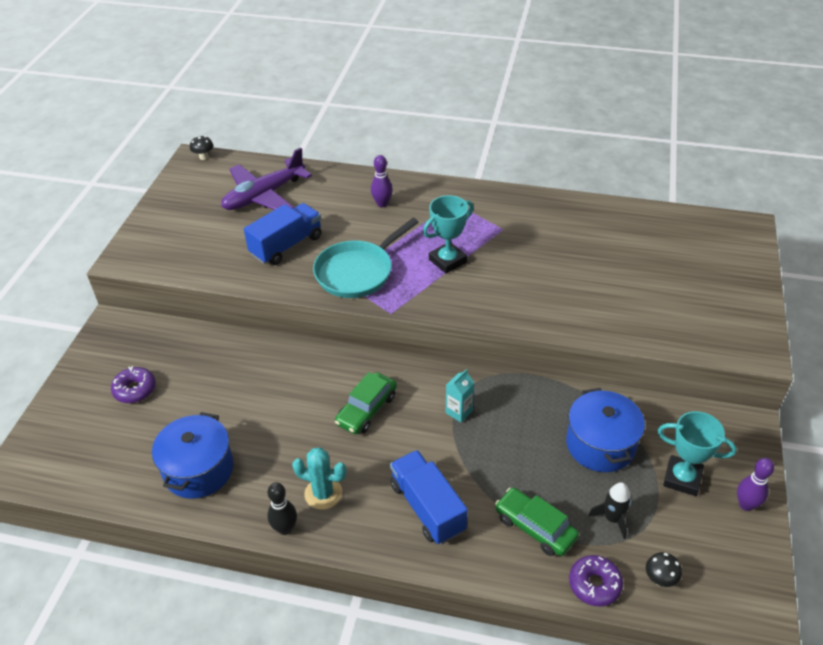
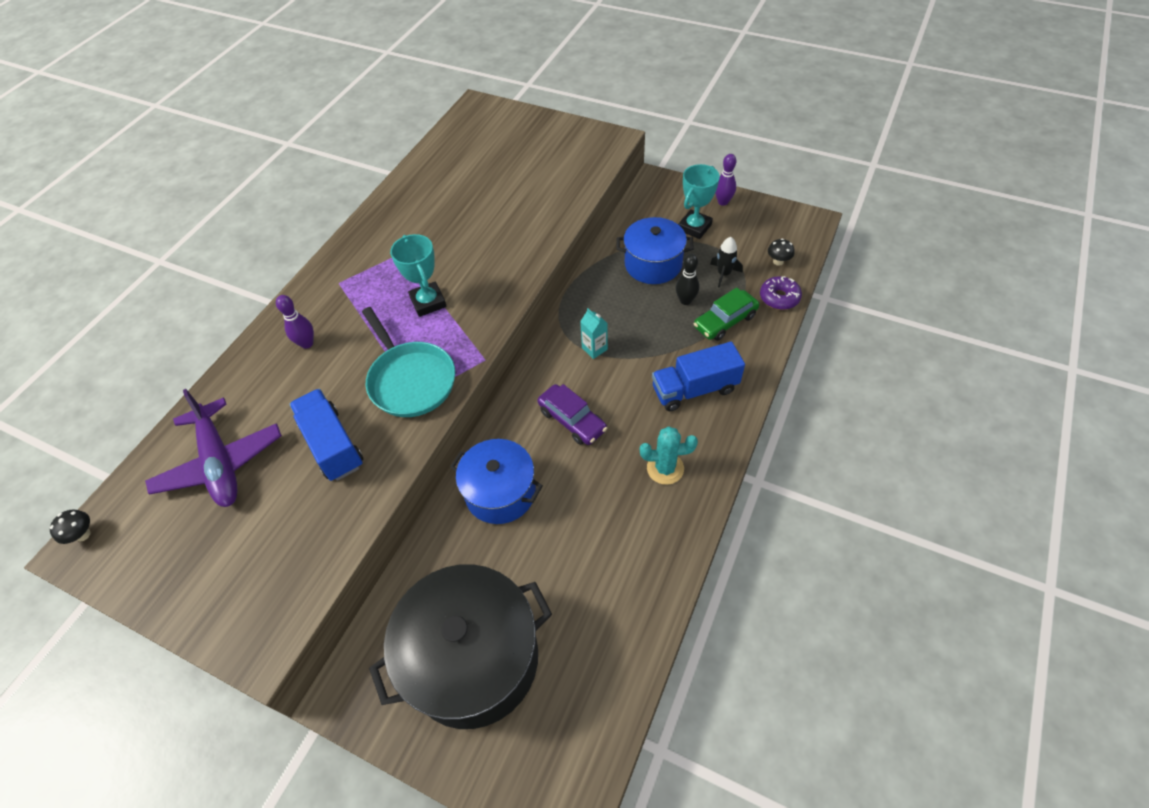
camera: 75 degrees left, 10 degrees up
purple donut [111,366,156,403] -> black pot [369,564,552,729]
blue pot [152,412,234,499] -> blue pot moved to [450,439,543,524]
black bowling pin [267,482,297,535] -> black bowling pin moved to [676,254,699,305]
turquoise cactus [292,447,347,510] -> turquoise cactus turned 60 degrees clockwise [640,426,698,485]
green car [335,372,397,434] -> purple car [537,384,607,445]

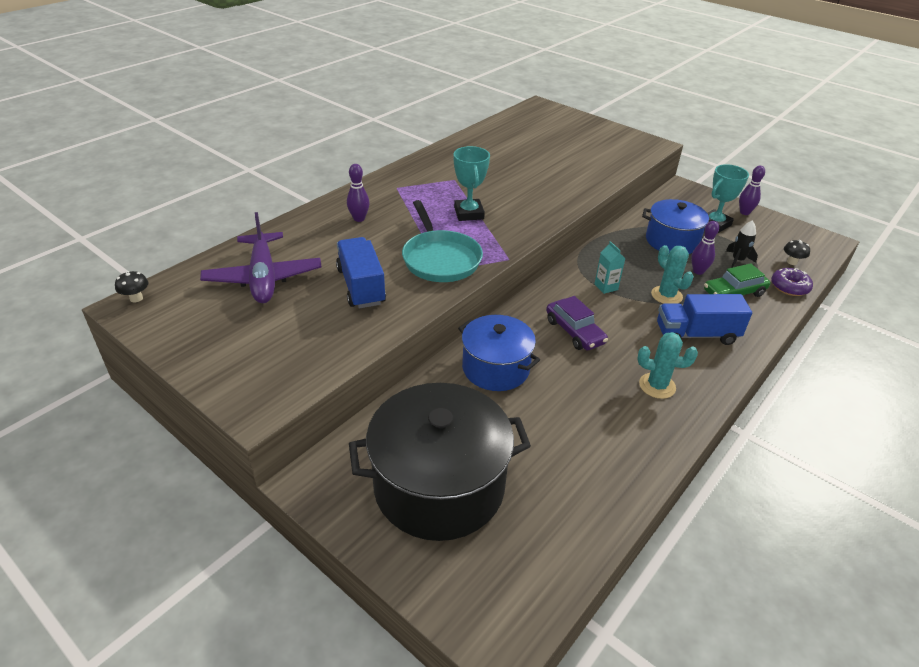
camera: 10 degrees right, 15 degrees down
black bowling pin [676,254,699,305] -> purple bowling pin [691,221,719,275]
none -> turquoise cactus [651,245,694,304]

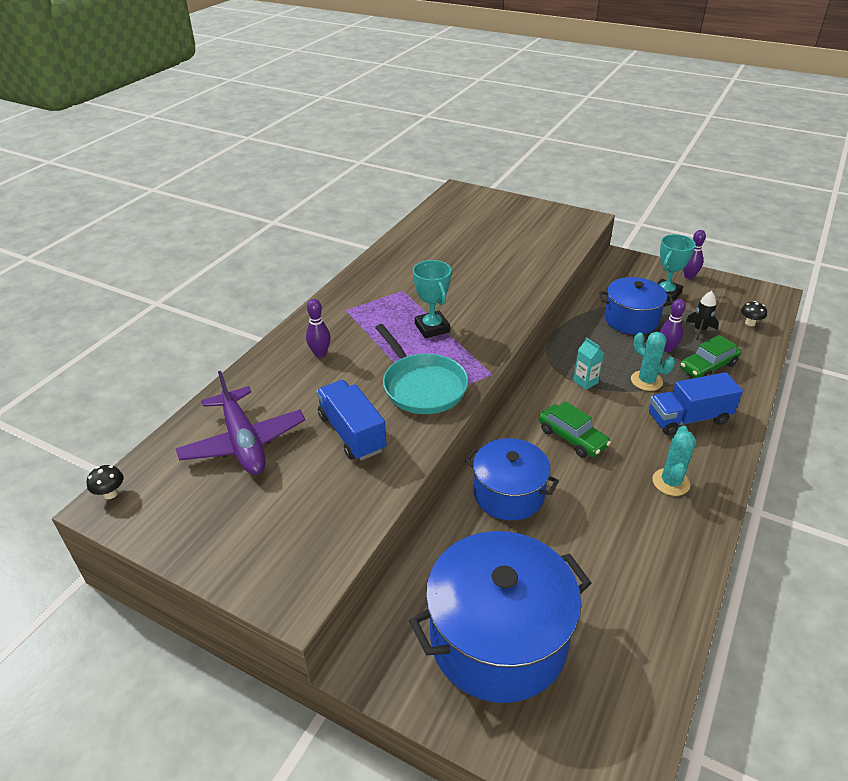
camera: 10 degrees left, 0 degrees up
black pot [349,383,531,541] -> blue pot [409,531,591,703]
purple car [546,296,608,350] -> green car [538,401,611,458]
turquoise cactus [638,332,698,399] -> turquoise cactus turned 75 degrees counterclockwise [653,425,696,496]
purple donut [771,268,813,296] -> none

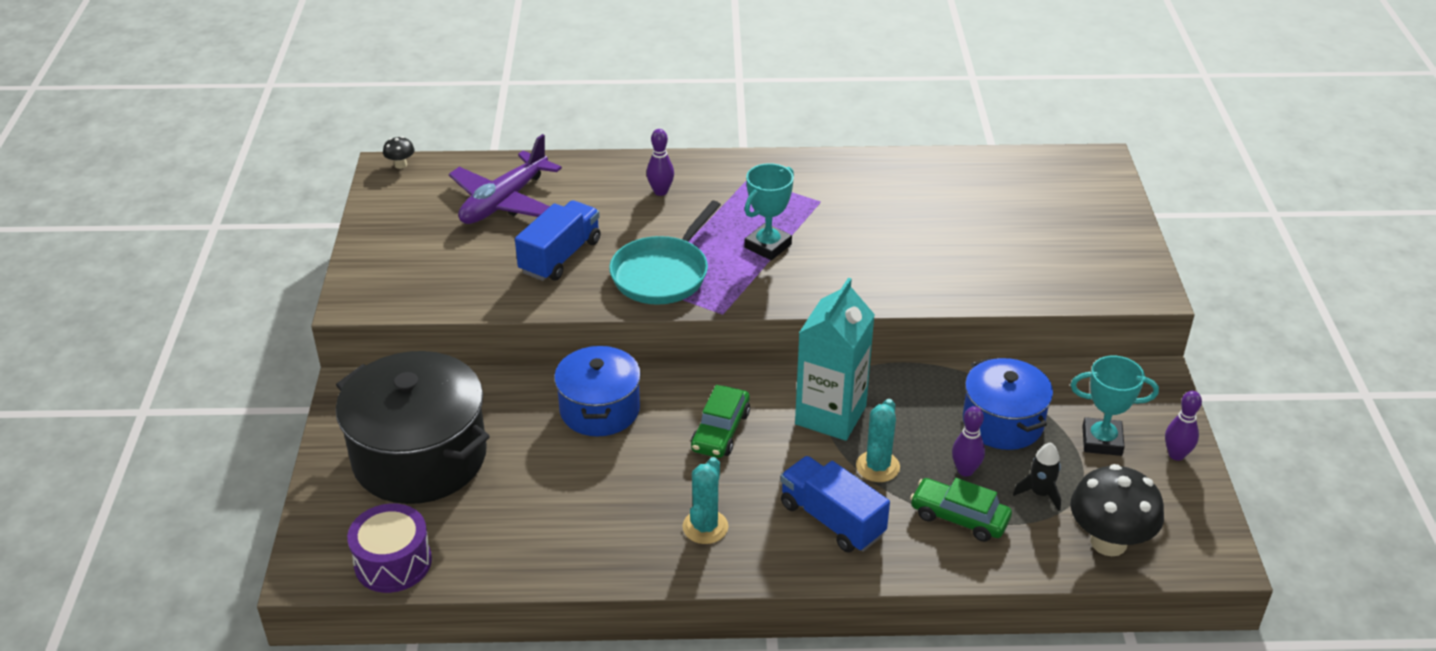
camera: 60 degrees right, 0 degrees up
blue pot [409,531,591,703] -> black pot [336,351,490,504]
turquoise carton [573,337,604,390] -> turquoise carton [795,278,875,441], size x2.31
turquoise cactus [653,425,696,496] -> turquoise cactus turned 60 degrees counterclockwise [682,457,728,544]
black mushroom [741,301,767,326] -> black mushroom [1070,464,1164,556], size x2.30
none -> purple drum [347,504,432,593]

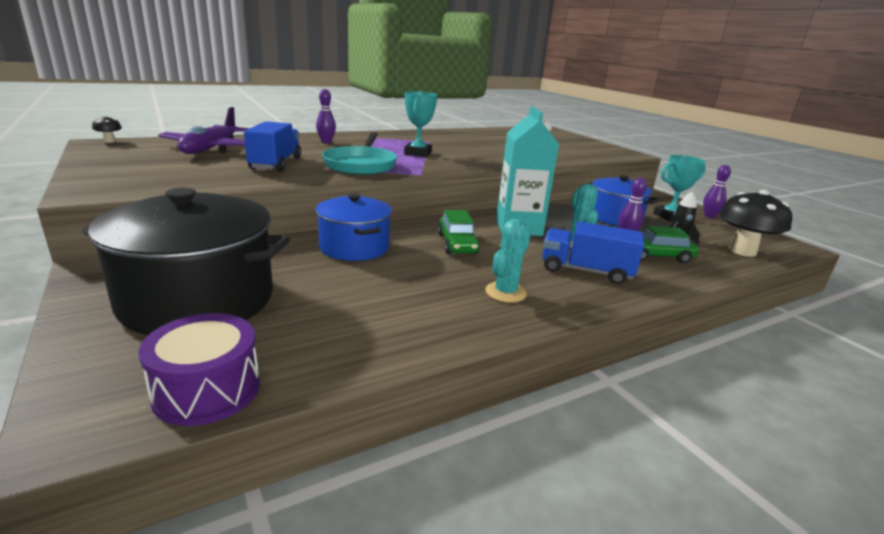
camera: 30 degrees left, 15 degrees down
turquoise cactus [682,457,728,544] -> turquoise cactus turned 45 degrees clockwise [485,219,531,303]

